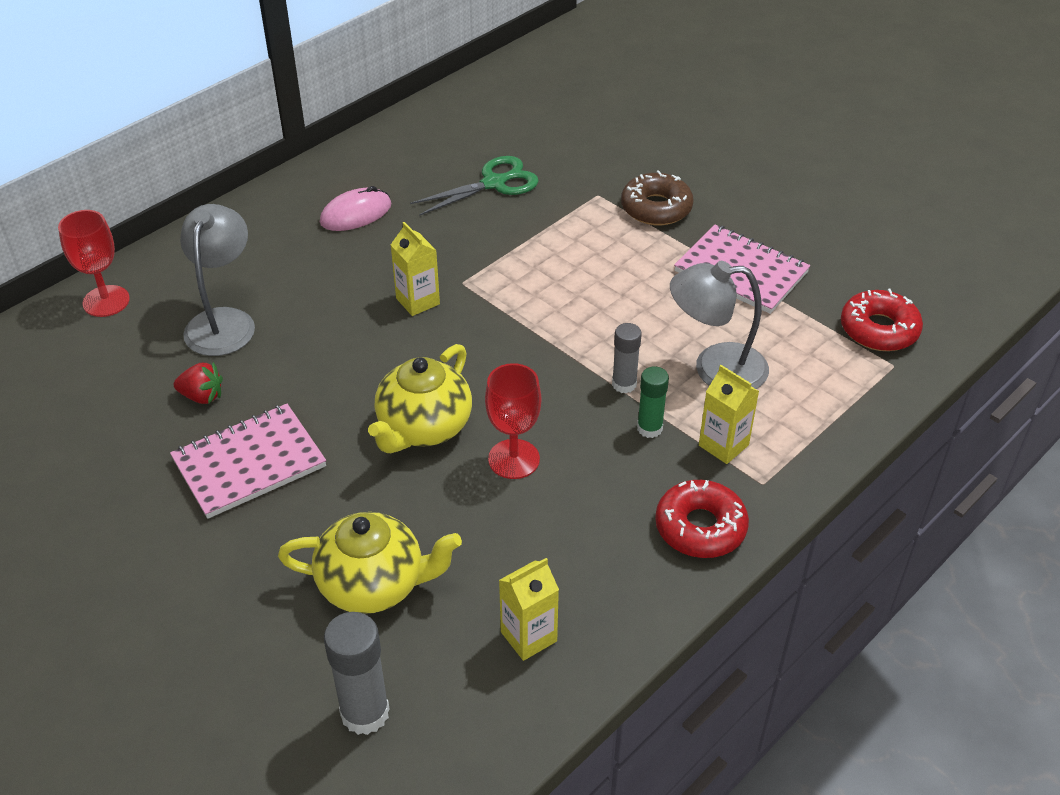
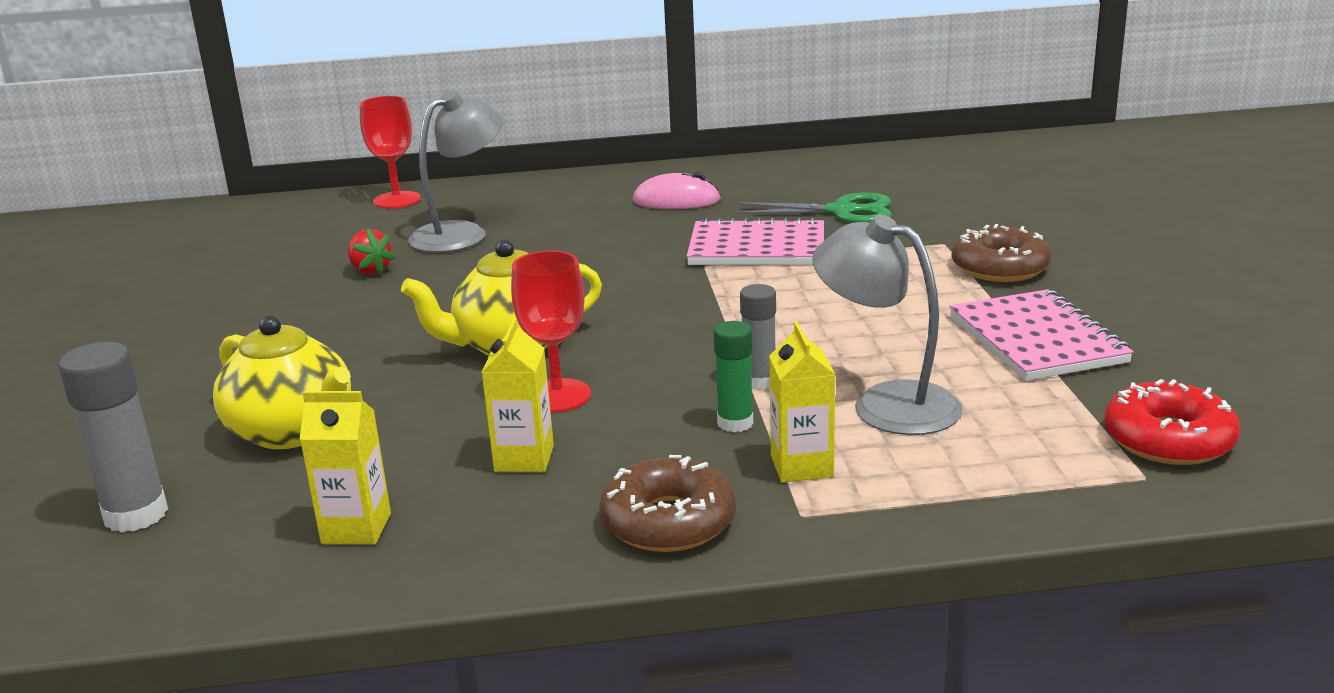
camera: 40 degrees right, 20 degrees down
pink notebook [170,404,326,519] -> pink notebook moved to [686,217,824,265]
yellow carton [391,222,440,316] -> yellow carton moved to [481,318,554,472]
red donut [655,480,749,558] -> brown donut [600,455,736,552]

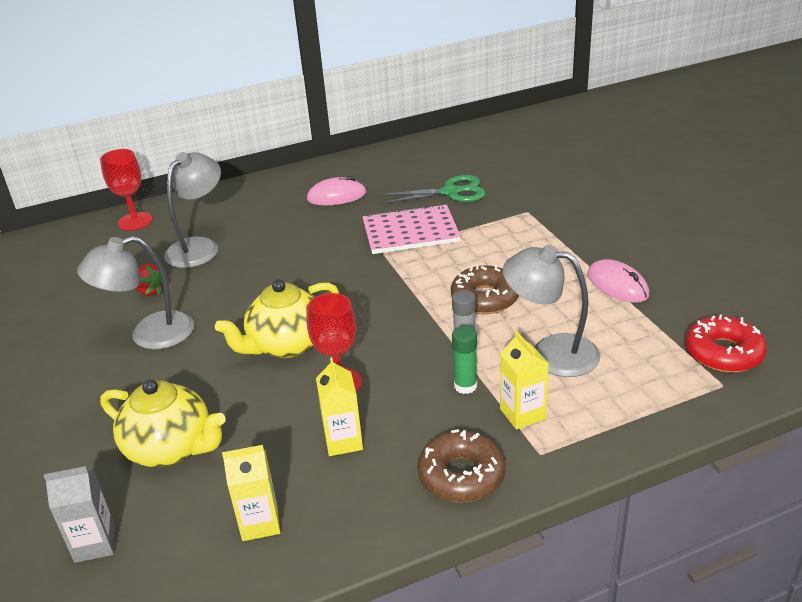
camera: 15 degrees left, 10 degrees up
grey glue stick [58,342,168,533] -> grey carton [44,466,116,563]
pink notebook [949,289,1134,381] -> pink mouse [587,259,649,303]
brown donut [951,224,1051,282] -> brown donut moved to [451,264,519,314]
none -> grey lamp [77,236,194,350]

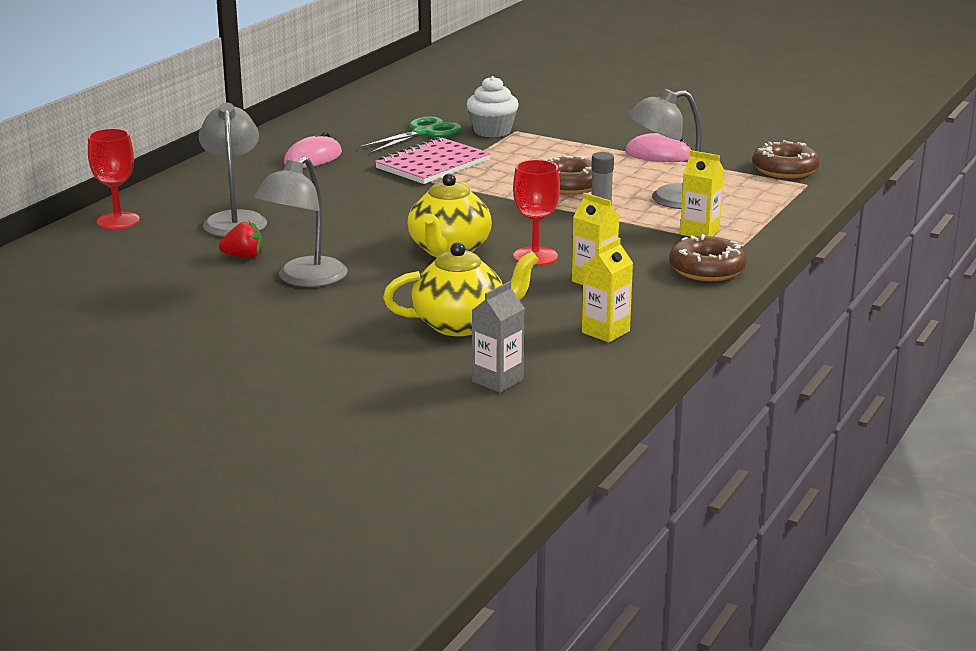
camera: 40 degrees left, 10 degrees down
green glue stick [452,326,477,394] -> none
red donut [686,315,767,373] -> brown donut [752,140,820,179]
none -> white cupcake [466,76,519,138]

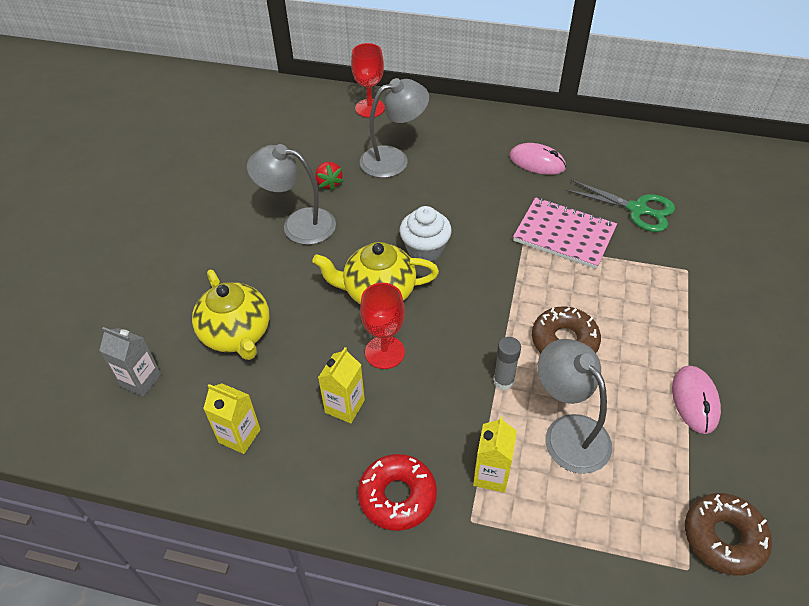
camera: 75 degrees right, 25 degrees up
white cupcake [466,76,519,138] -> white cupcake moved to [400,206,452,261]
brown donut [669,234,747,281] -> red donut [358,454,437,531]

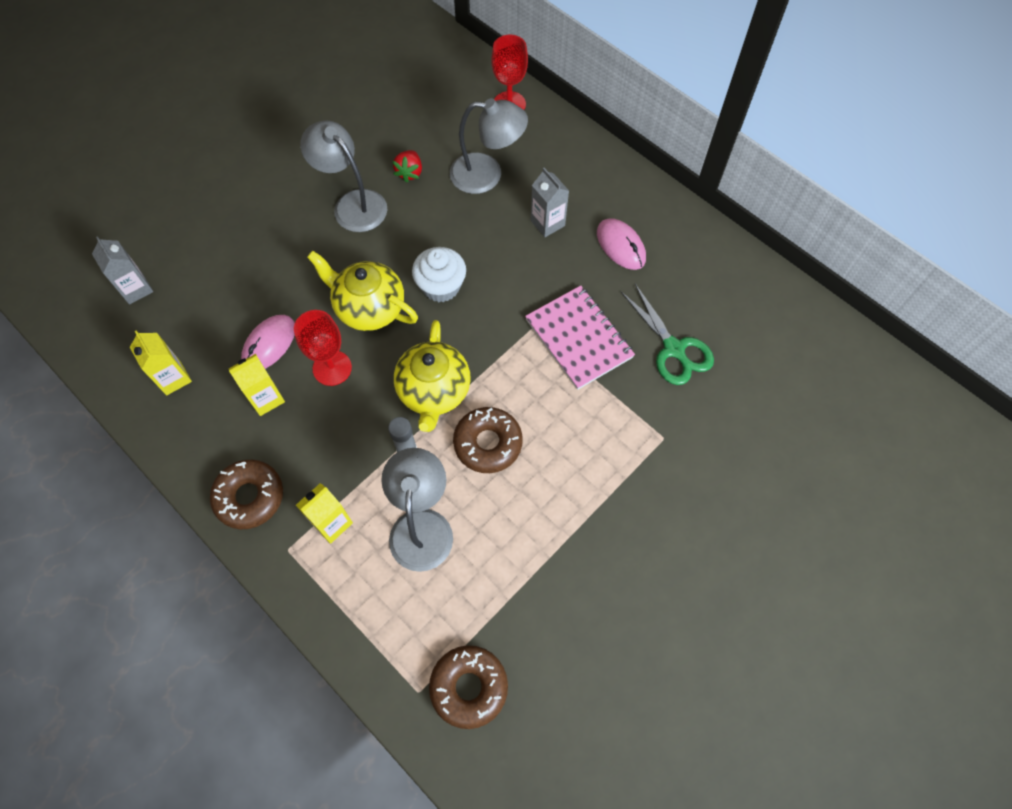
camera: 30 degrees right, 15 degrees up
yellow teapot [192,270,270,360] -> yellow teapot moved to [394,320,471,432]
red donut [358,454,437,531] -> brown donut [210,460,283,529]
pink mouse [672,366,721,434] -> pink mouse moved to [241,315,295,369]
none -> grey carton [531,168,569,237]

